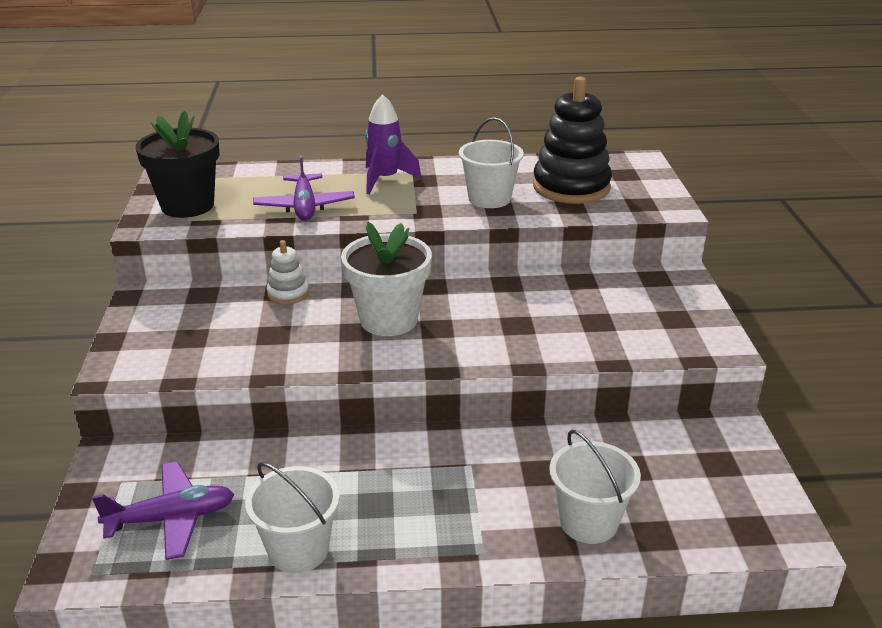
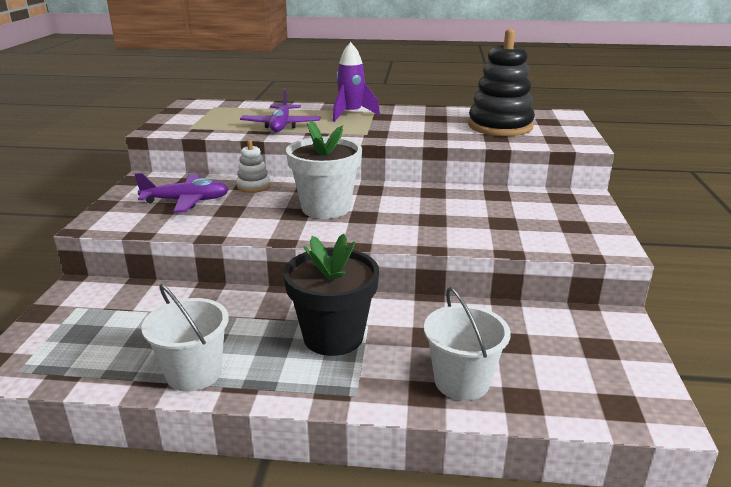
camera: 10 degrees right, 5 degrees down
purple plane [92,462,234,560] -> purple plane moved to [135,173,229,212]
black flower pot [135,110,219,218] -> black flower pot moved to [283,234,379,356]
white bucket [459,117,524,208] -> none

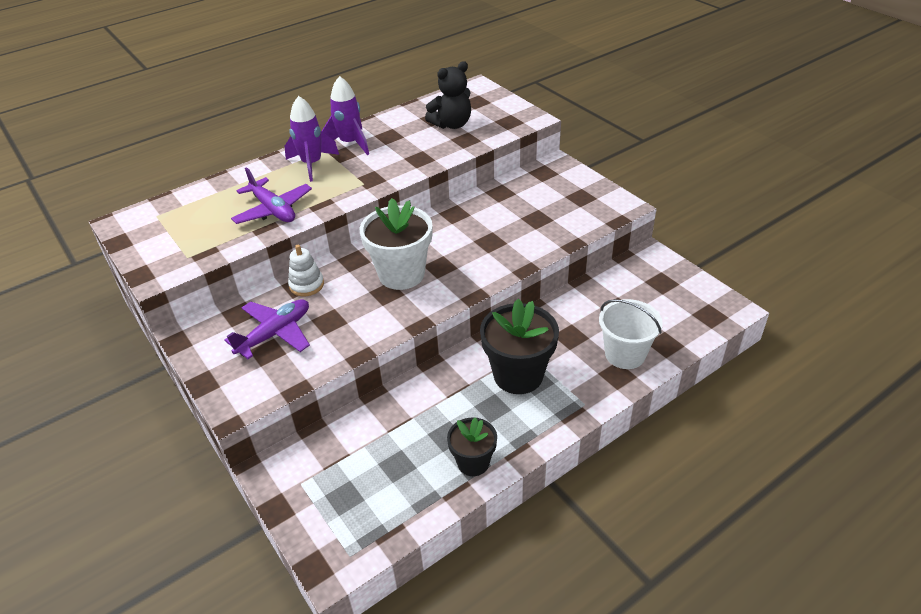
camera: 40 degrees left, 15 degrees up
white bucket [141,284,229,392] -> black flower pot [447,417,497,476]
black stacking toy [468,29,535,136] -> black teddy bear [425,61,471,129]
none -> purple rocket [322,76,369,155]

